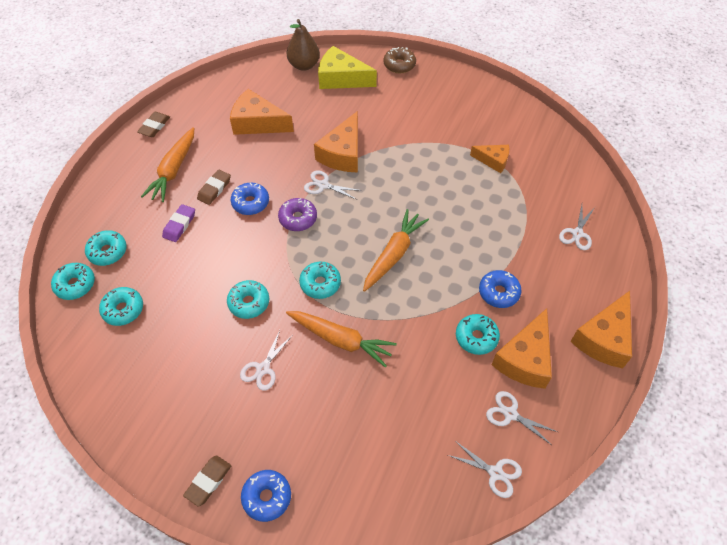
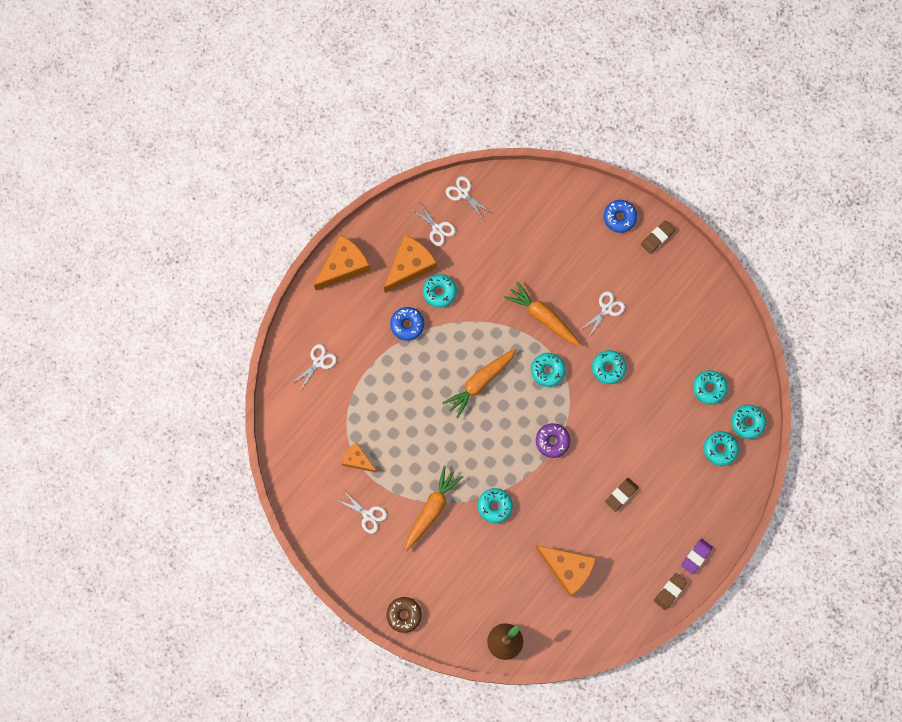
camera: 165 degrees left, 20 degrees up
orange carrot [141,127,194,202] -> orange carrot moved to [405,466,463,551]
purple eraser [162,204,195,242] -> purple eraser moved to [681,538,713,575]
blue donut [231,183,269,215] -> none
white scissors [304,171,362,200] -> white scissors moved to [337,490,387,534]
orange cheese [314,111,358,172] -> turquoise donut [478,488,513,523]
yellow cheese [318,46,377,89] -> none

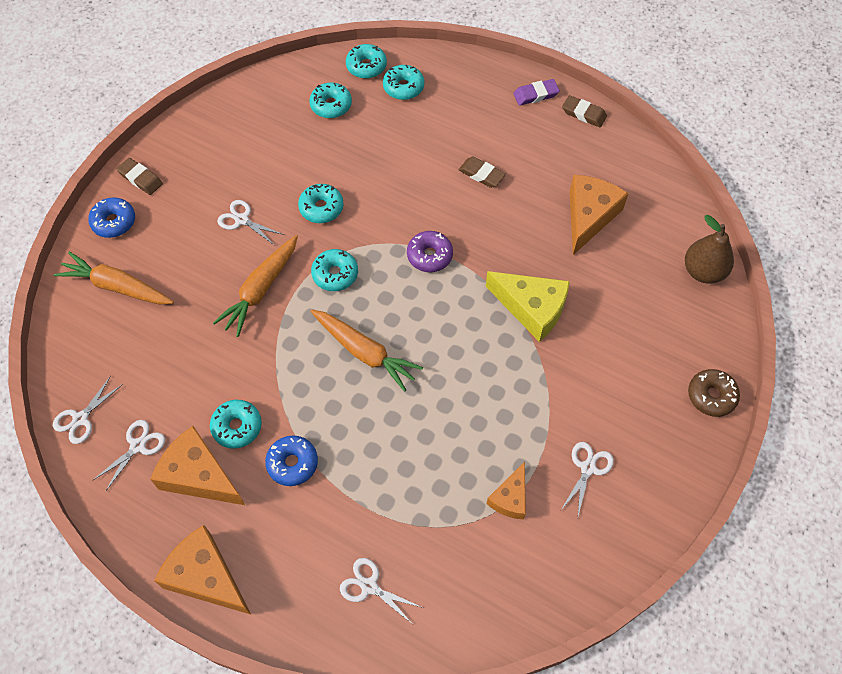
camera: 100 degrees left, 15 degrees down
orange carrot [405,466,463,551] -> orange carrot moved to [54,252,174,304]
turquoise donut [478,488,513,523] -> yellow cheese [486,271,570,342]
purple eraser [681,538,713,575] -> purple eraser turned 45 degrees counterclockwise [513,79,560,106]

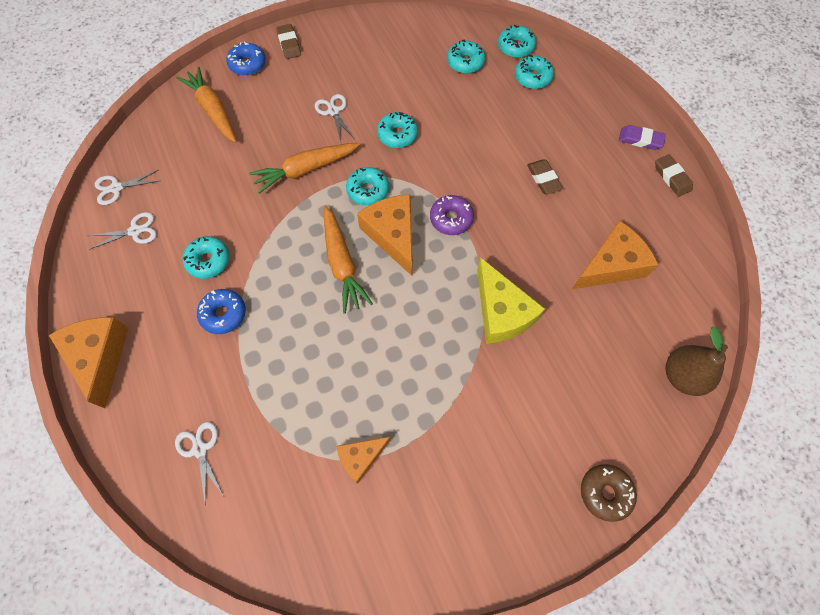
camera: 35 degrees right, 5 degrees up
orange cheese [150,426,245,505] -> orange cheese moved to [357,194,412,276]
white scissors [561,442,614,516] -> none

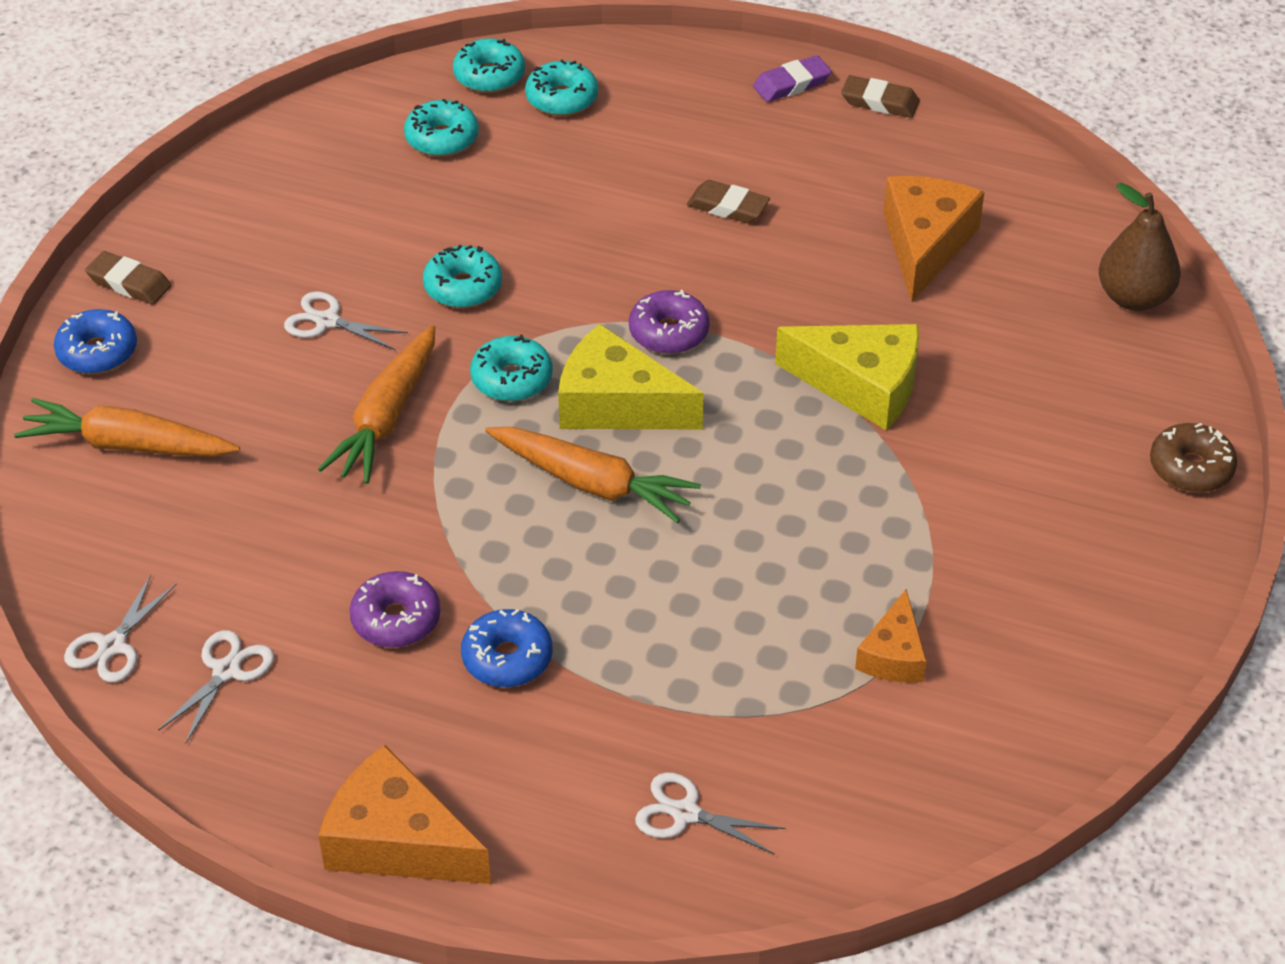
camera: 45 degrees left, 20 degrees down
turquoise donut [183,236,230,279] -> purple donut [350,571,440,648]
orange cheese [357,194,412,276] -> yellow cheese [558,324,704,429]

